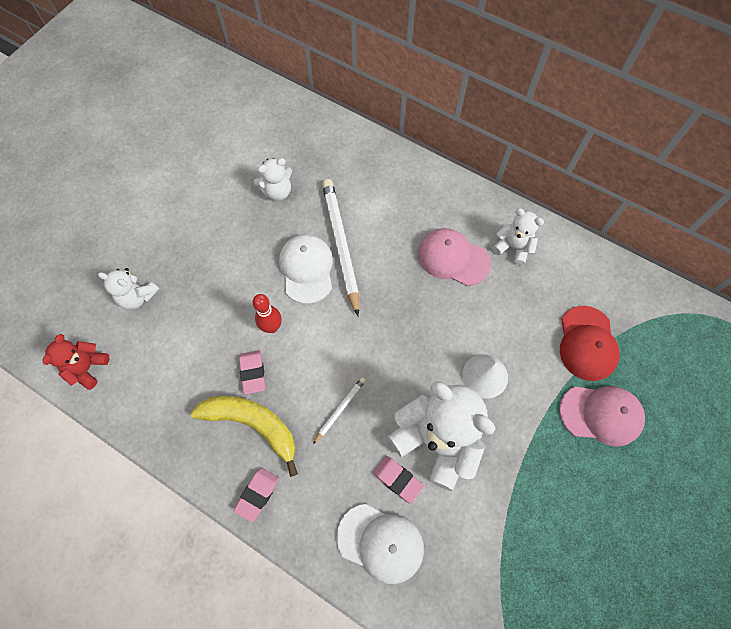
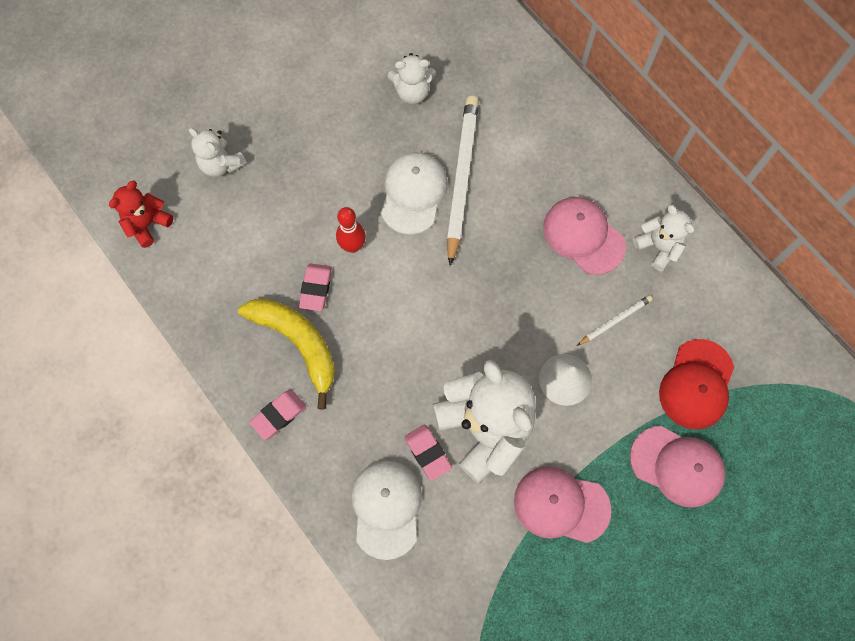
camera: 20 degrees right, 5 degrees up
white pencil [313,377,366,444] -> white pencil moved to [577,295,653,346]
white cap [337,504,424,584] -> white cap turned 135 degrees counterclockwise [351,461,422,560]
none -> pink cap [514,467,611,543]

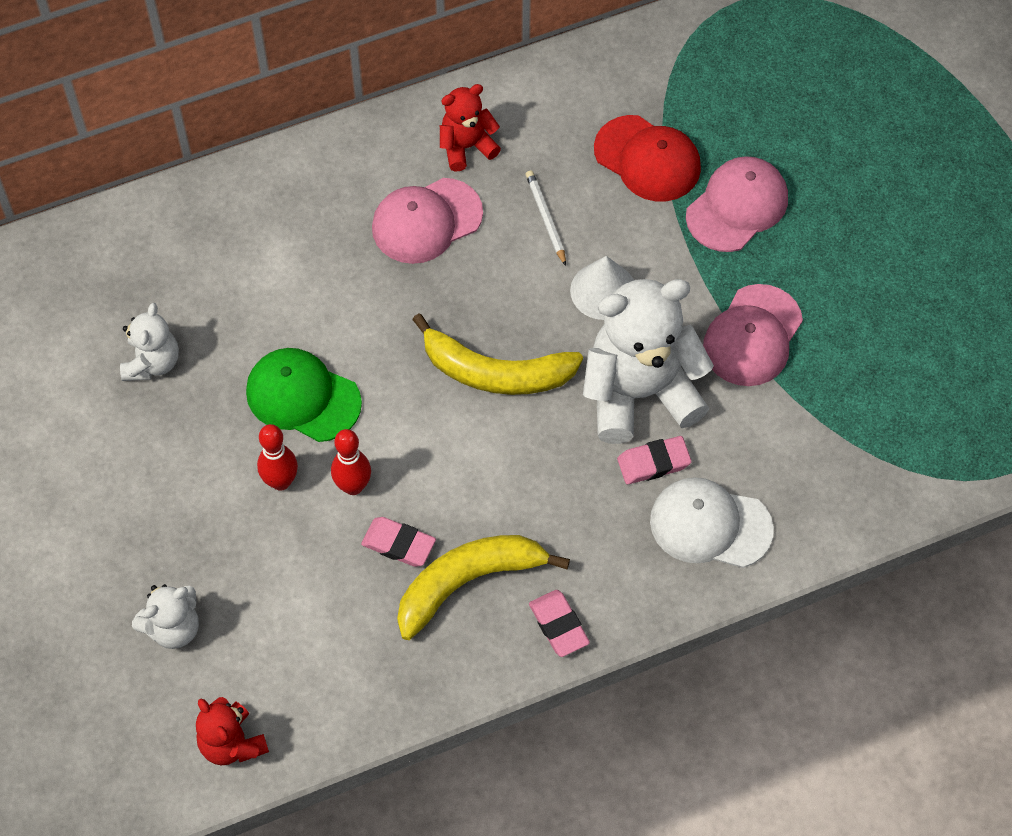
camera: 75 degrees left, 10 degrees down
white cap [381,152,448,235] -> green cap [246,348,362,442]
white pencil [447,96,479,266] -> none
white teddy bear [633,205,694,271] -> red teddy bear [440,84,501,172]
none -> red bowling pin [257,424,298,491]
none -> yellow banana [412,313,583,395]

